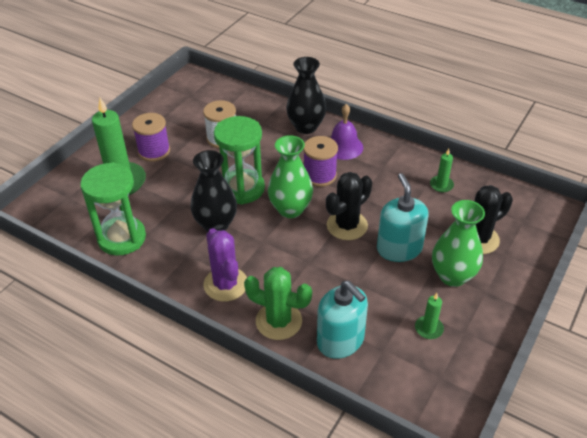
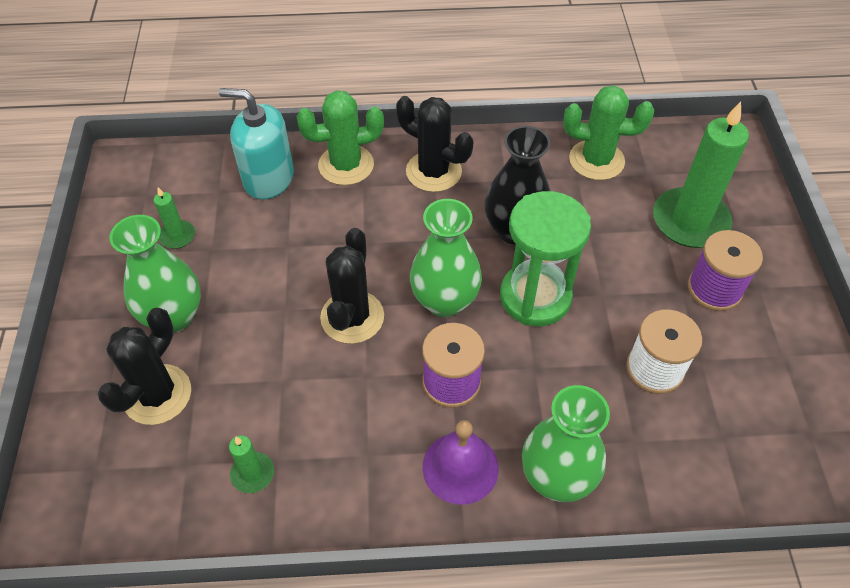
camera: 145 degrees right, 10 degrees up
green hourglass [80,162,146,255] -> green cactus [563,85,654,180]
purple cactus [203,228,247,302] -> black cactus [396,96,473,192]
black vase [286,57,326,134] -> green vase [522,385,610,502]
turquoise soap dispenser [377,173,429,262] -> none

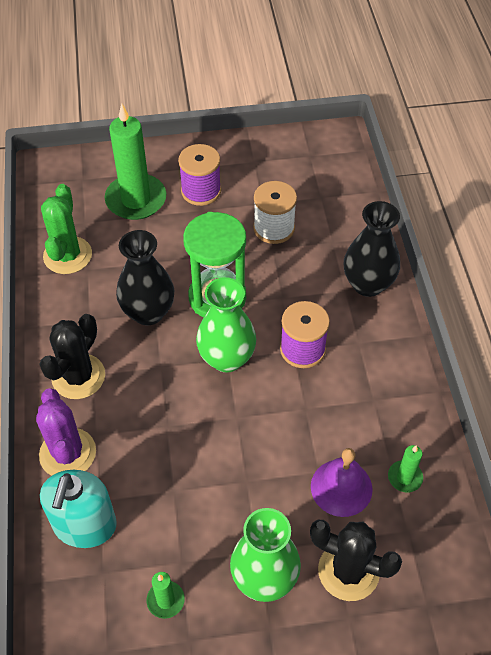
camera: 95 degrees left, 0 degrees up
green cactus [296,90,384,185] -> purple cactus [36,388,96,476]
black cactus [320,228,384,344] -> none
purple bell [423,420,499,505] -> purple bell moved to [311,448,373,517]
green vase [522,385,610,502] -> black vase [344,201,400,297]

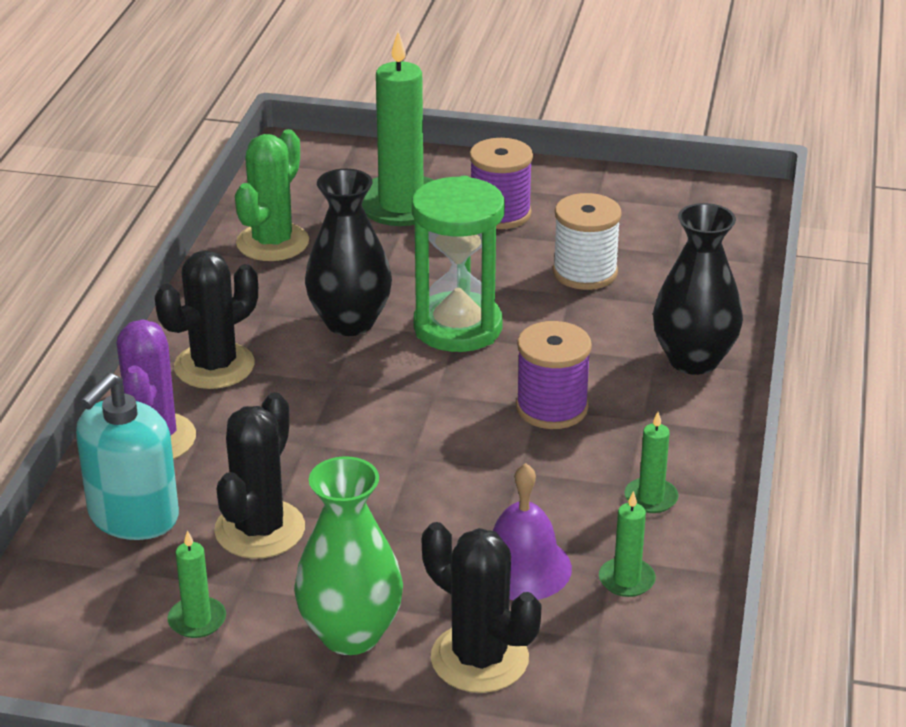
camera: 20 degrees right, 20 degrees down
green vase [196,277,256,373] -> none
none -> black cactus [214,392,305,559]
none -> green candle [624,412,678,513]

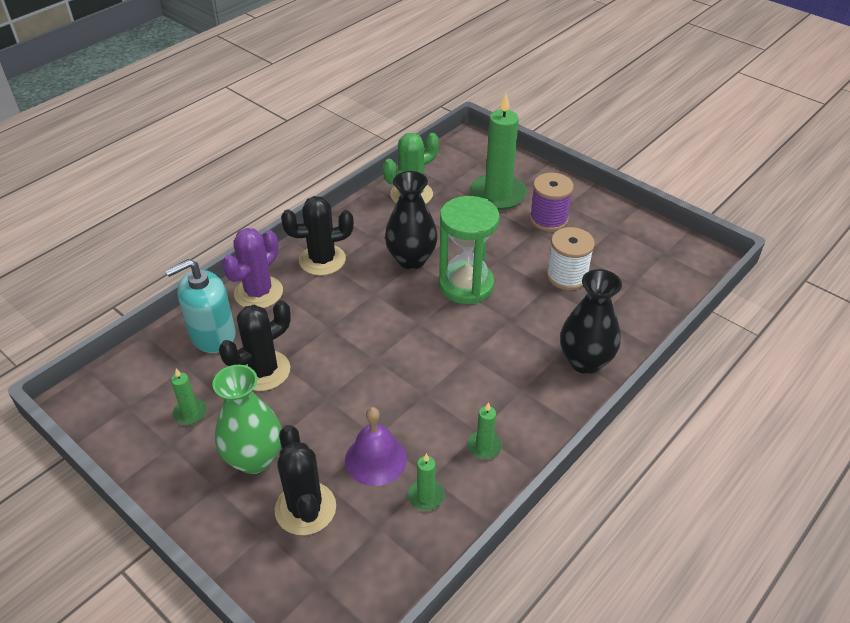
camera: 30 degrees right, 10 degrees up
purple spool [516,321,592,429] -> none

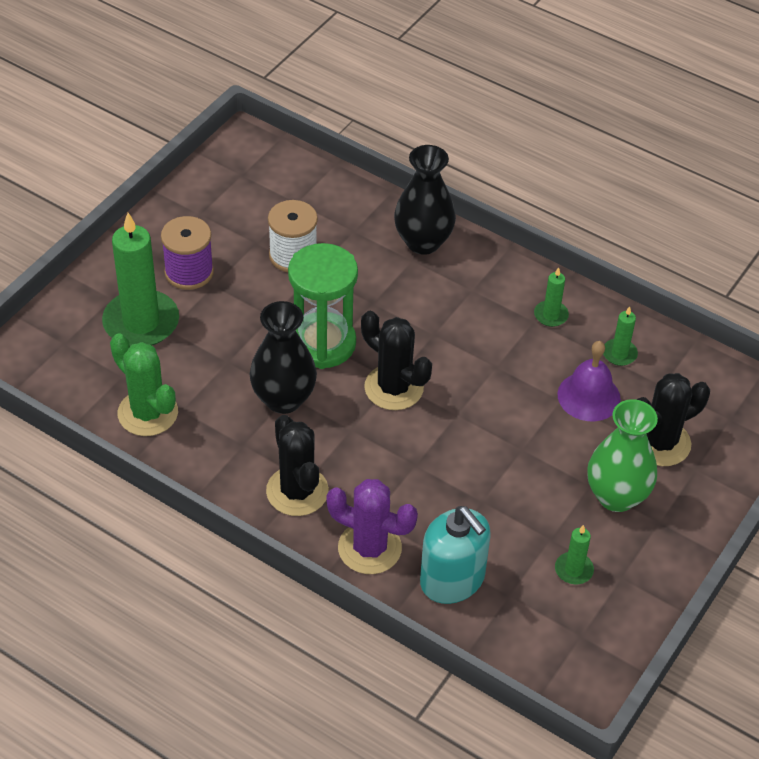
camera: 100 degrees left, 5 degrees up
black cactus [219,300,291,391] -> black cactus moved to [361,311,432,410]

